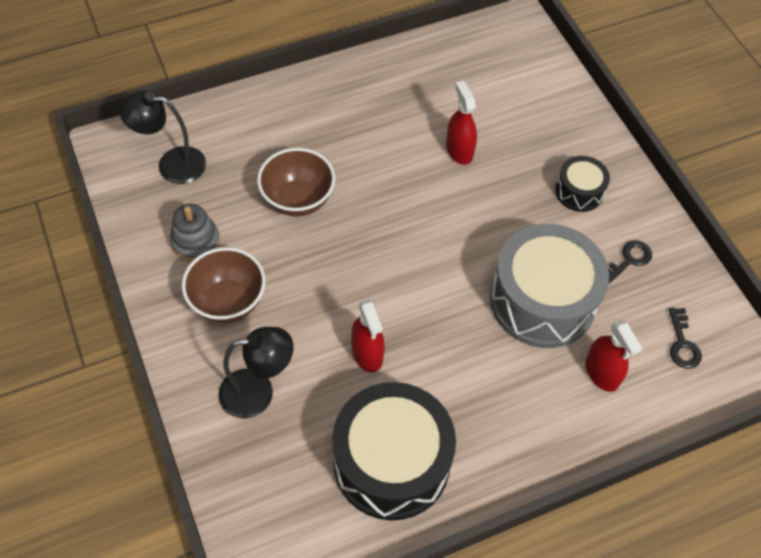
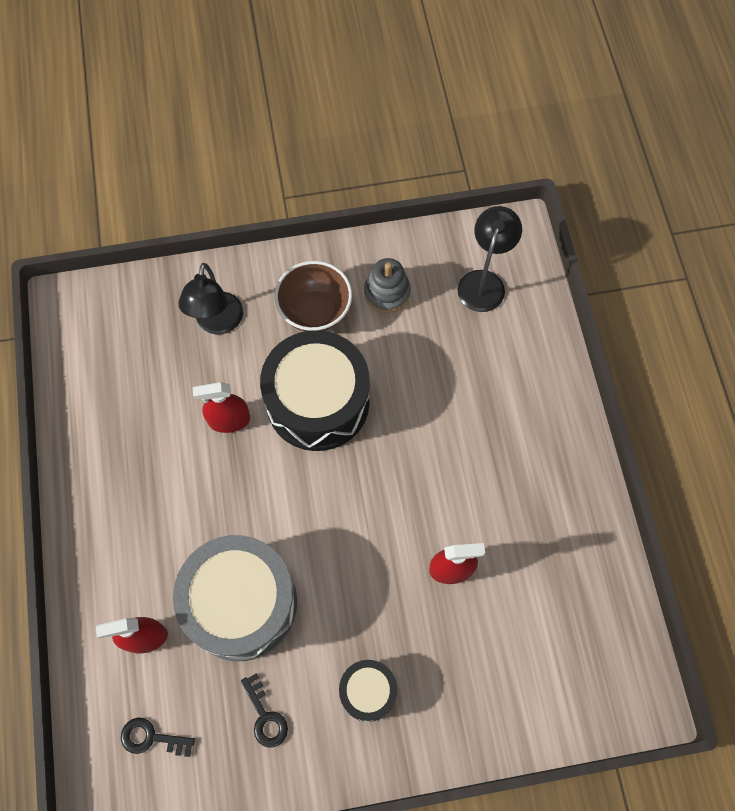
camera: 105 degrees right, 10 degrees up
brown bowl [257,148,335,217] -> none
black drum [332,382,456,520] -> black drum moved to [260,330,370,451]

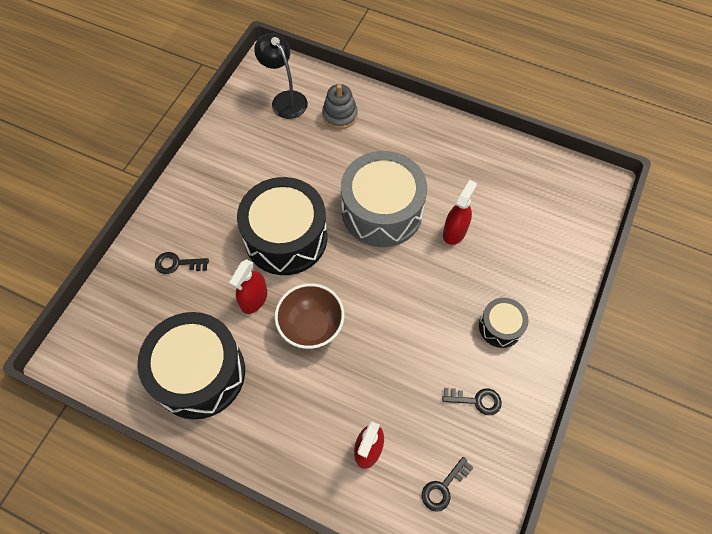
camera: 55 degrees left, 5 degrees down
grey drum [173,535,297,661] -> grey drum moved to [341,151,427,247]
black lamp [178,263,243,335] -> black key [155,252,209,274]
brown bowl [275,261,352,332] -> brown bowl moved to [275,283,344,349]
grey stacking toy [364,258,411,313] -> grey stacking toy moved to [322,84,358,129]
none -> black drum [137,312,245,419]

